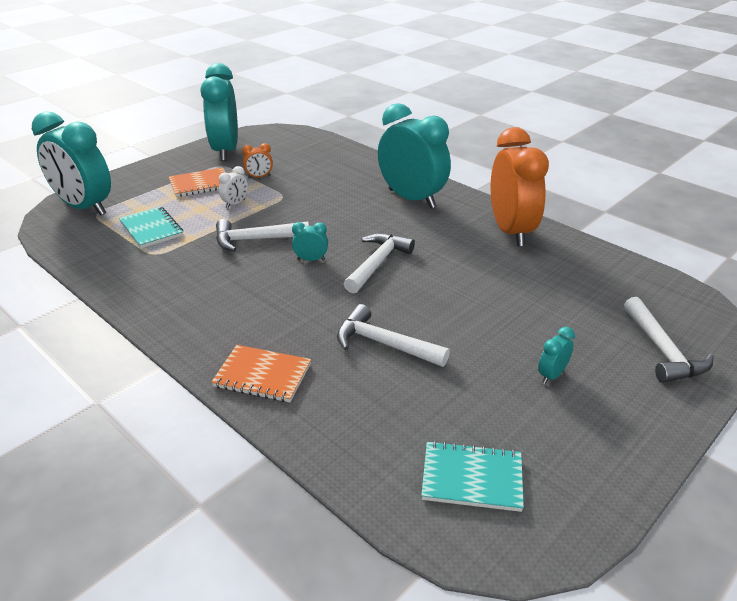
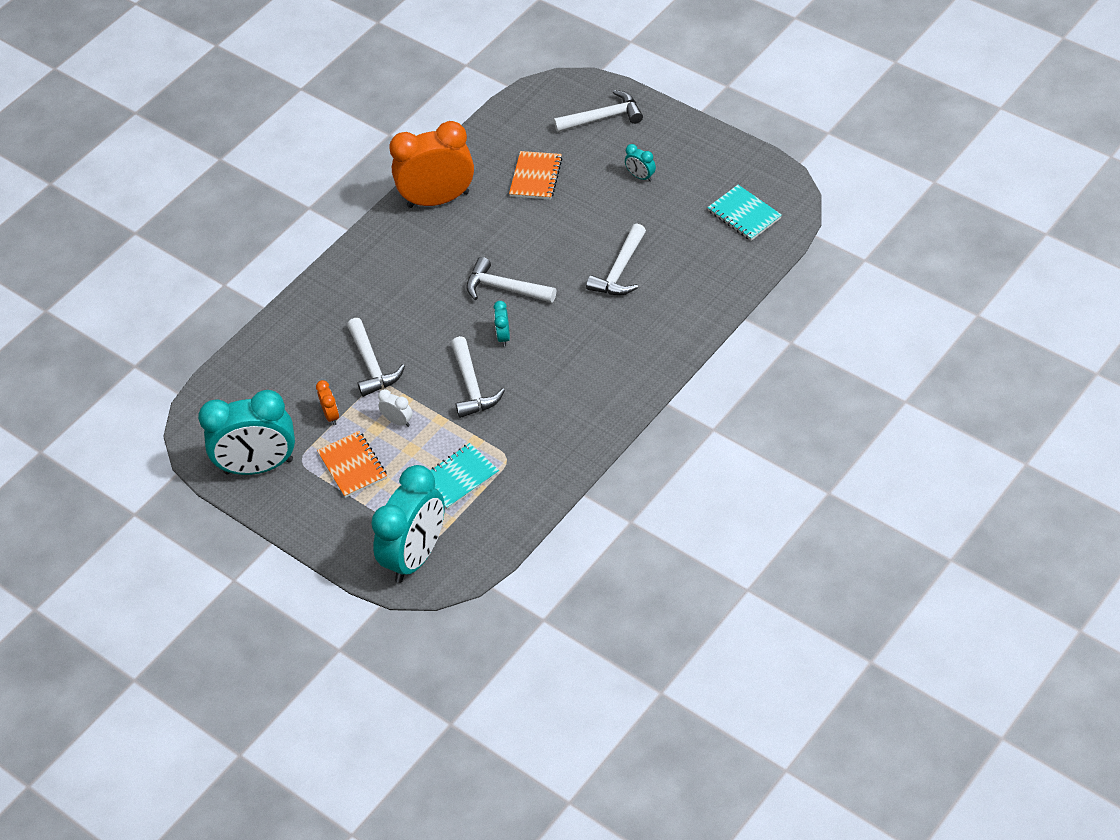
camera: 90 degrees left, 15 degrees up
orange notebook [211,345,311,402] -> orange notebook moved to [509,151,562,200]
turquoise clock [378,103,451,208] -> none
turquoise notebook [421,441,524,512] -> turquoise notebook turned 45 degrees counterclockwise [707,185,782,241]
none -> white hammer [347,318,405,397]

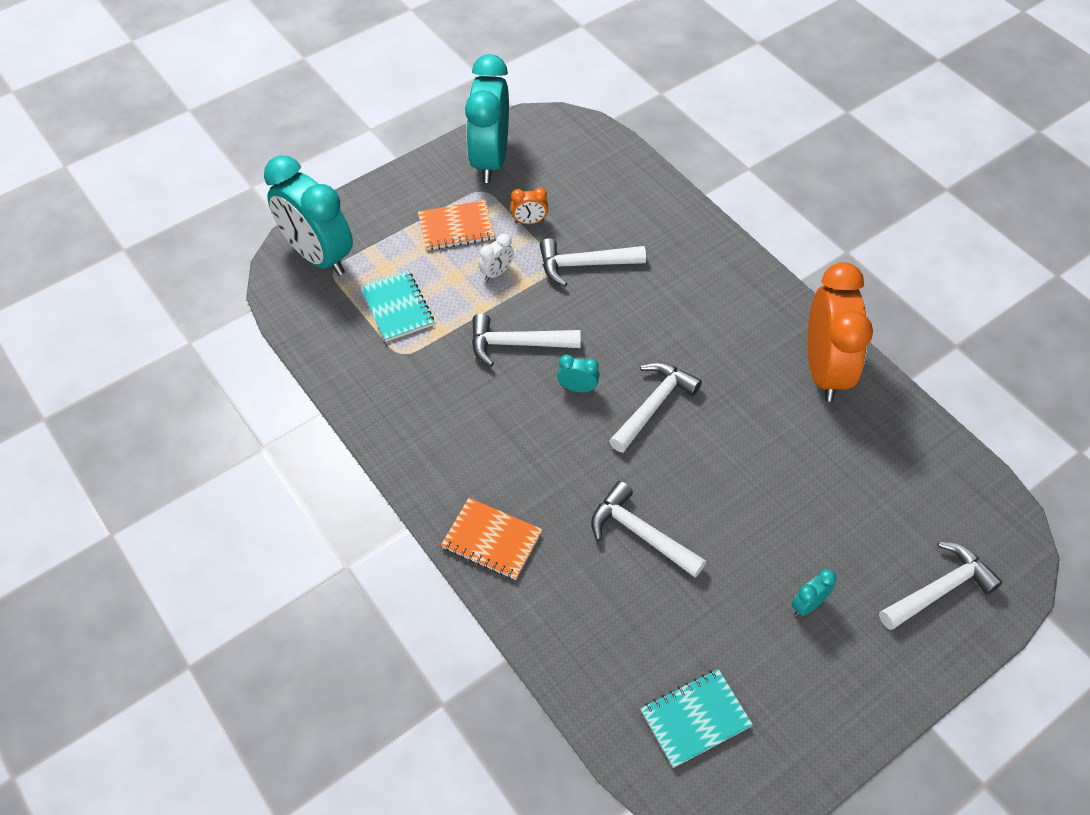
camera: 100 degrees right, 5 degrees up
orange notebook [509,151,562,200] -> orange notebook moved to [441,498,542,580]
white hammer [554,90,643,132] -> white hammer turned 120 degrees counterclockwise [879,542,1003,630]

